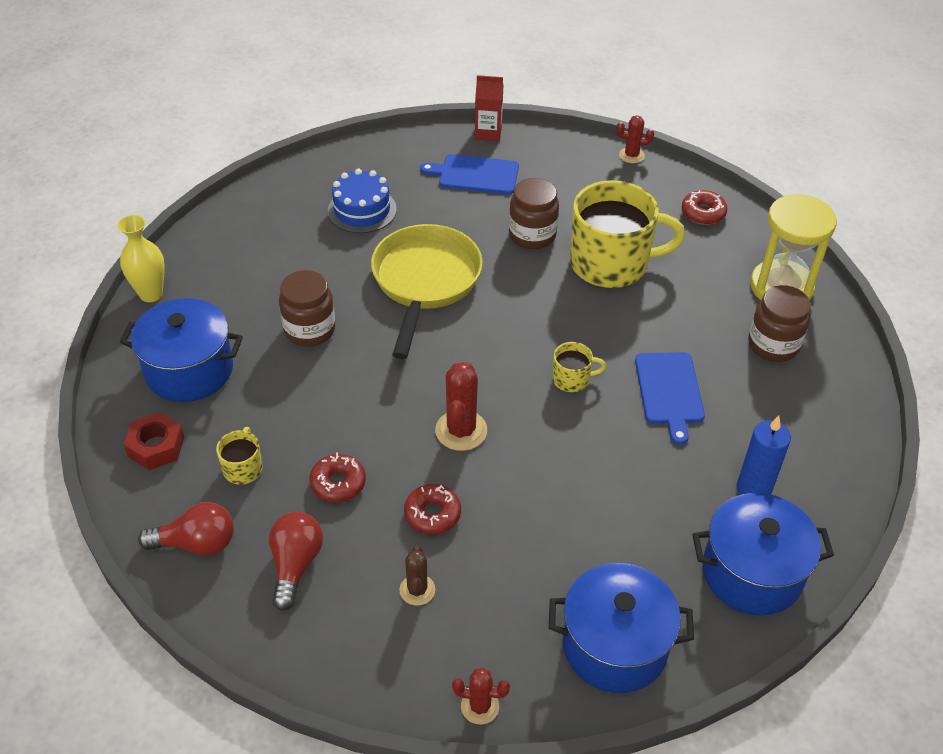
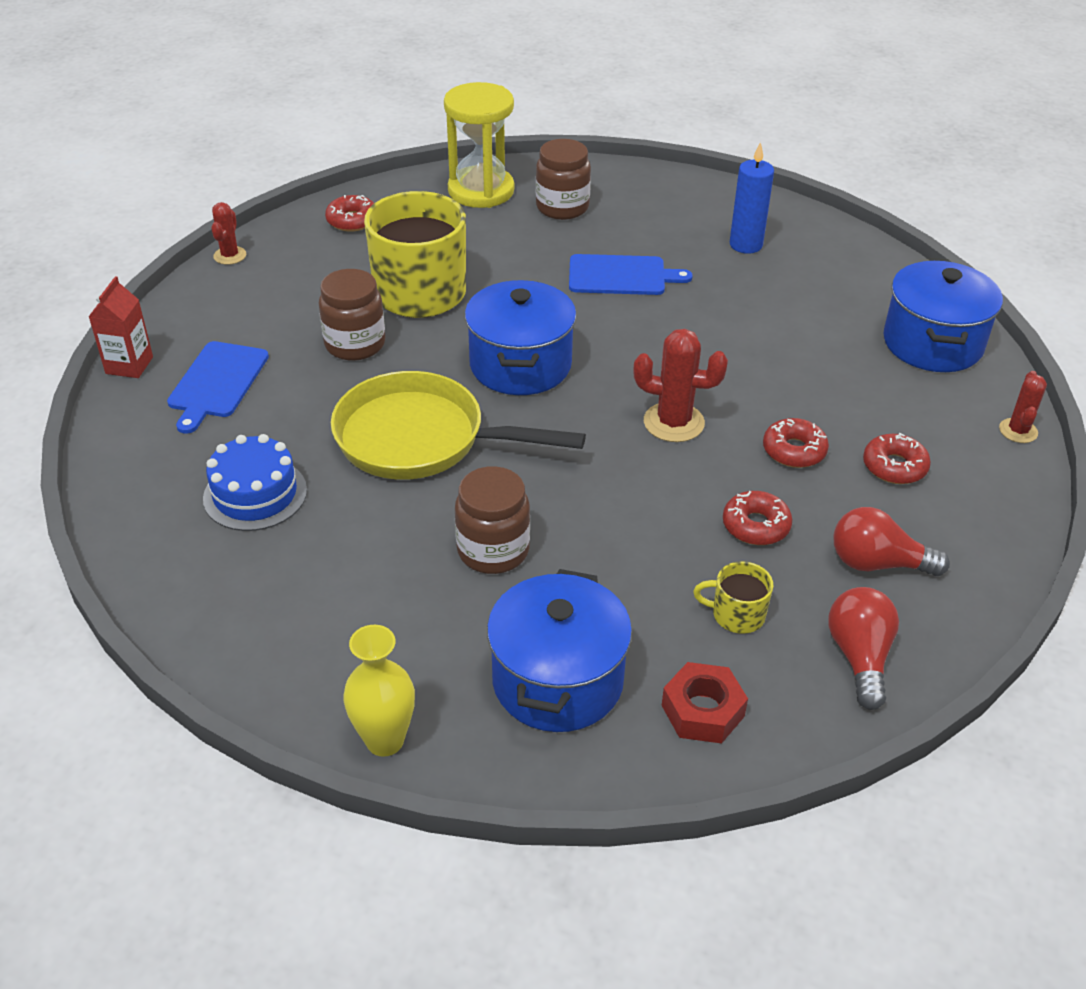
camera: 85 degrees left, 5 degrees down
brown cactus [399,546,435,606] -> red donut [863,433,931,484]
yellow mug [553,342,606,392] -> none
blue pot [692,493,834,616] -> blue pot moved to [465,280,576,395]

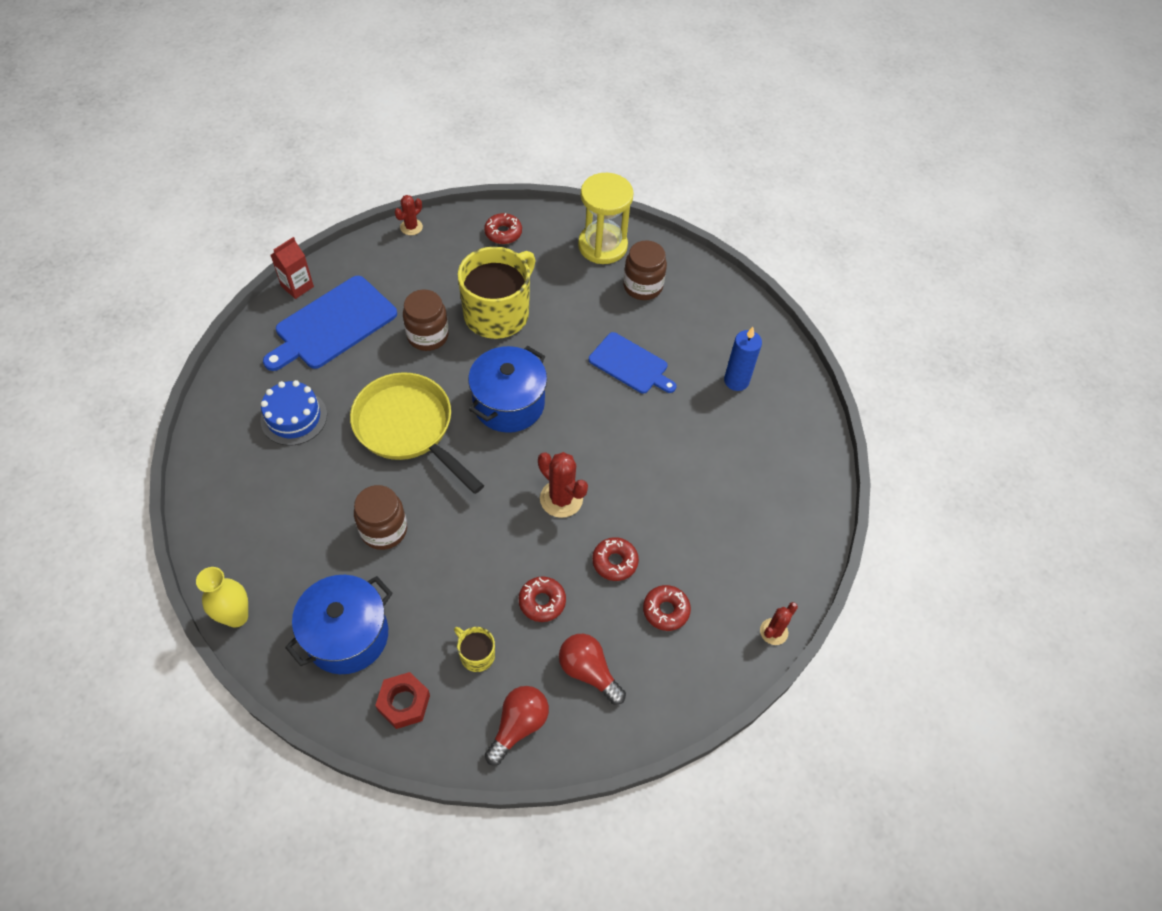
camera: 30 degrees right, 15 degrees up
blue cutting board [167,341,269,434] -> blue cutting board [263,276,397,371], size x1.53
blue pot [883,261,1003,372] -> none

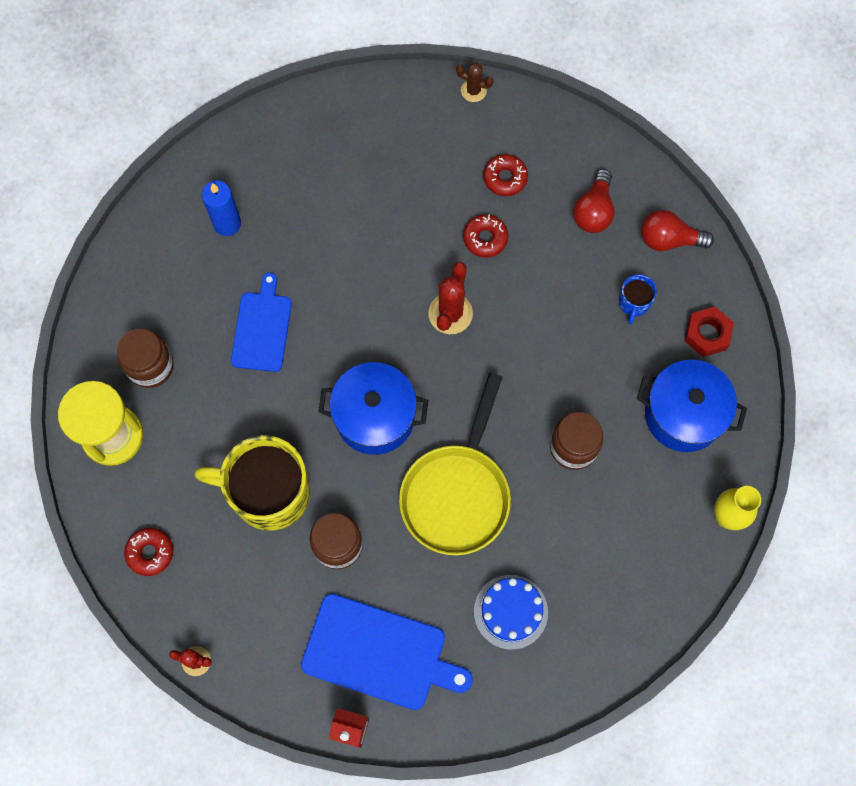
camera: 115 degrees left, 15 degrees up
yellow mug [454,627,495,672] -> blue mug [619,275,657,324]
red donut [519,576,566,622] -> none
red cactus [760,602,798,645] -> brown cactus [456,63,493,102]

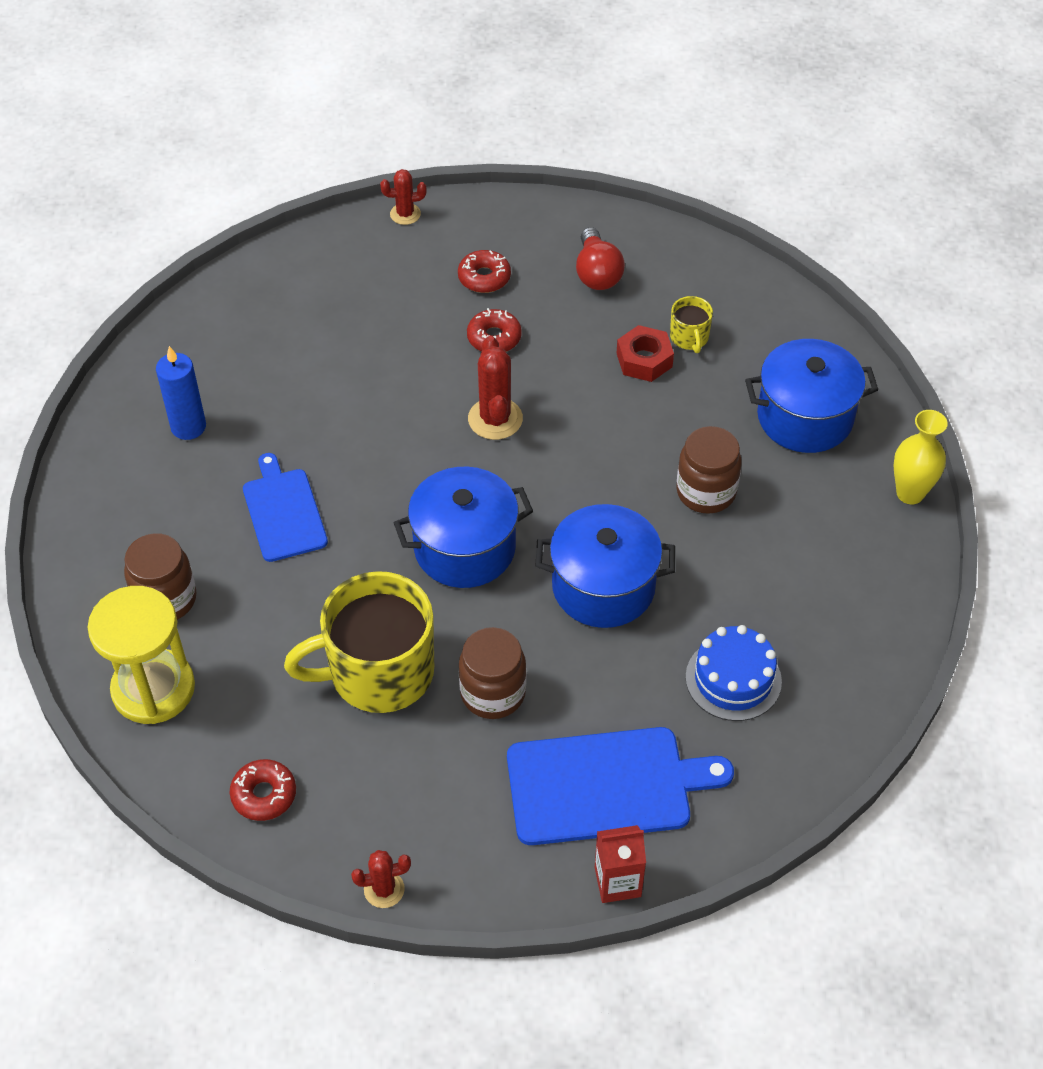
camera: 25 degrees left, 20 degrees down
yellow pan [399,373,511,555] -> blue pot [536,504,675,628]
brown cactus [456,63,493,102] -> red cactus [380,169,427,225]
blue mug [619,275,657,324] -> yellow mug [670,296,713,353]
red light bulb [641,210,714,251] -> none
red nut [685,307,734,357] -> red nut moved to [617,325,674,382]

